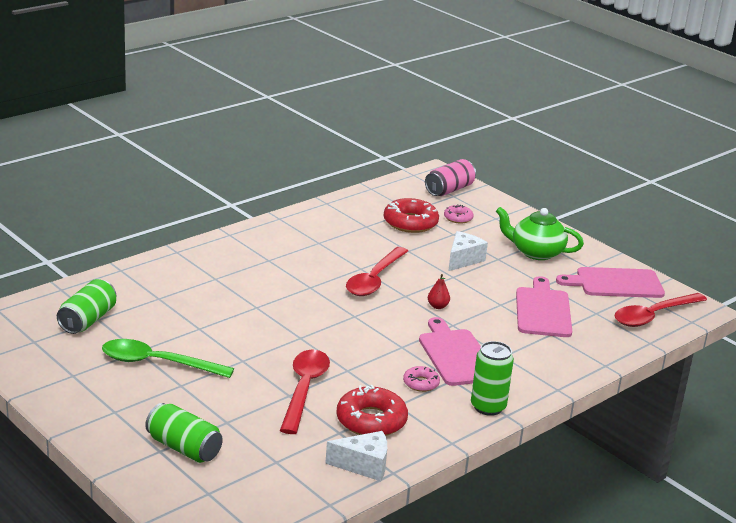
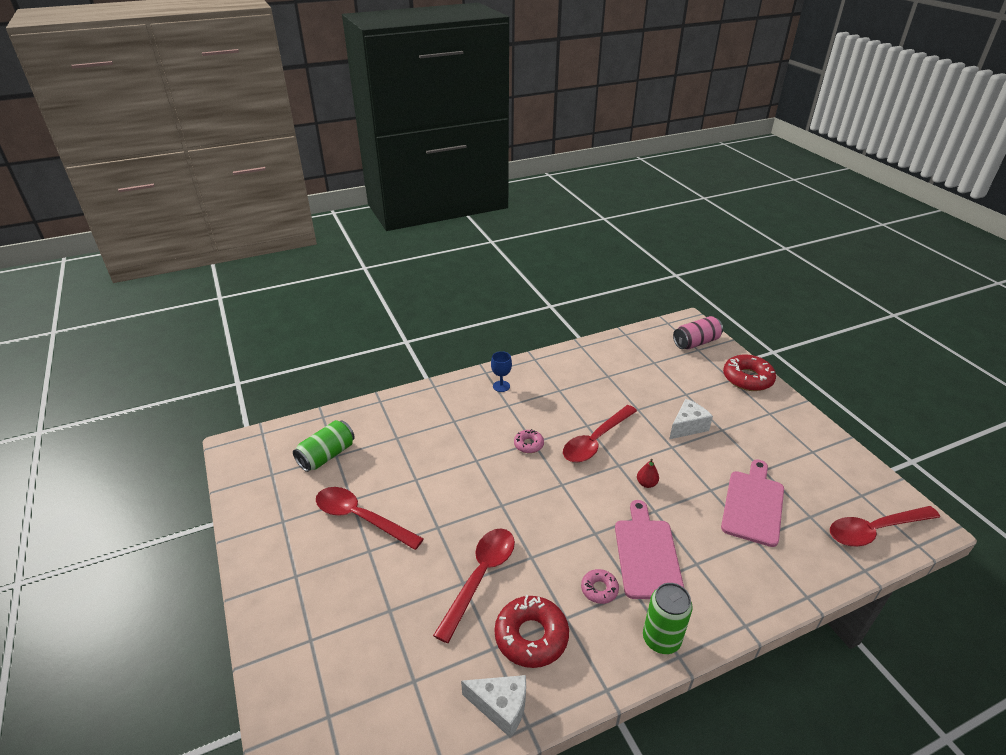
camera: 20 degrees right, 10 degrees up
green spoon [102,339,234,378] -> red spoon [316,487,424,550]
green can [145,403,223,463] -> none
red donut [384,198,439,233] -> red donut moved to [723,355,776,391]
pink donut [444,204,474,224] -> pink donut moved to [514,429,544,453]
green teapot [496,207,584,260] -> none
pink cutting board [556,267,665,298] -> none
none -> blue goblet [491,351,512,392]

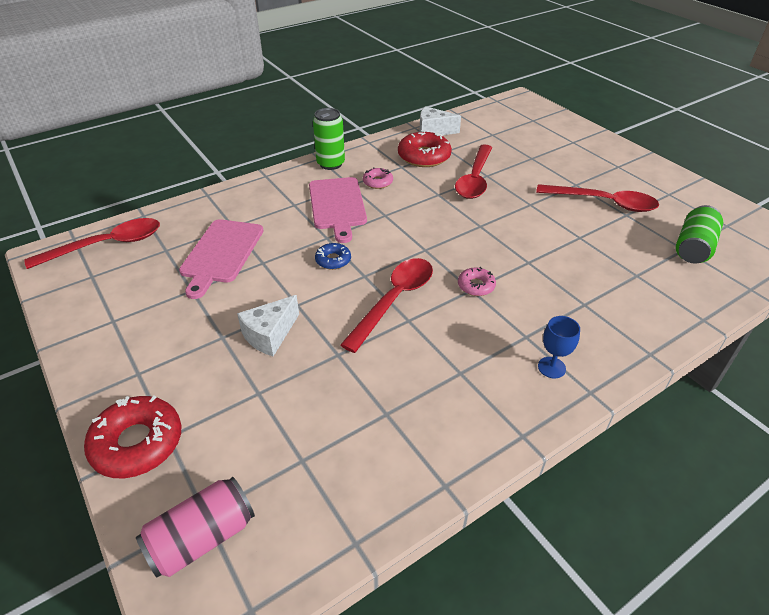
camera: 170 degrees right, 5 degrees up
red pear [637,459,659,488] -> blue donut [315,243,351,270]

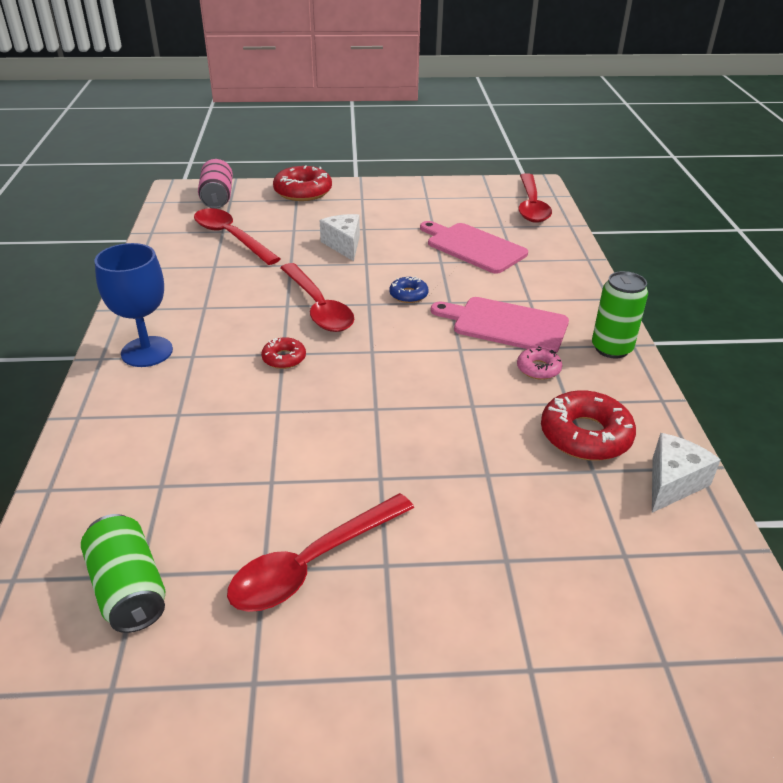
camera: 120 degrees right, 5 degrees down
red spoon [455,144,492,199] -> red spoon moved to [194,208,281,265]
pink donut [458,267,496,296] -> red donut [261,337,306,369]
blue goblet [538,316,580,378] -> blue goblet [94,243,173,367], size x1.81

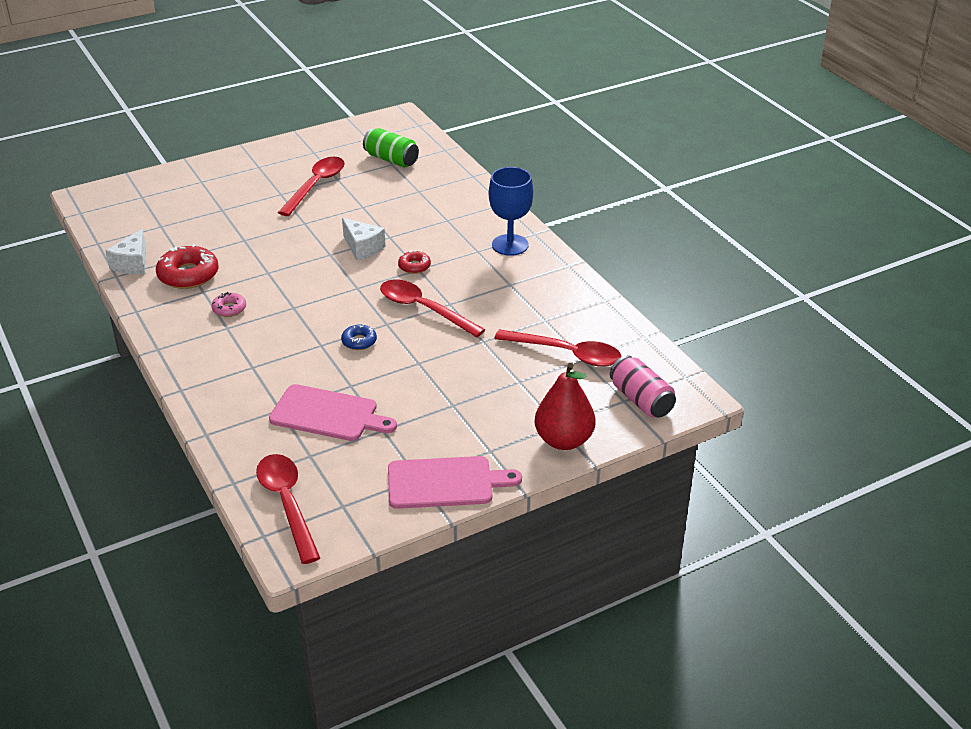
camera: 155 degrees right, 0 degrees up
red donut [273,165,332,201] -> red pear [535,363,596,450]
white cheese [320,214,360,261] -> white cheese moved to [342,218,386,261]
pink cutting board [431,297,569,353] -> pink cutting board moved to [388,456,522,509]
green can [592,271,648,359] -> none

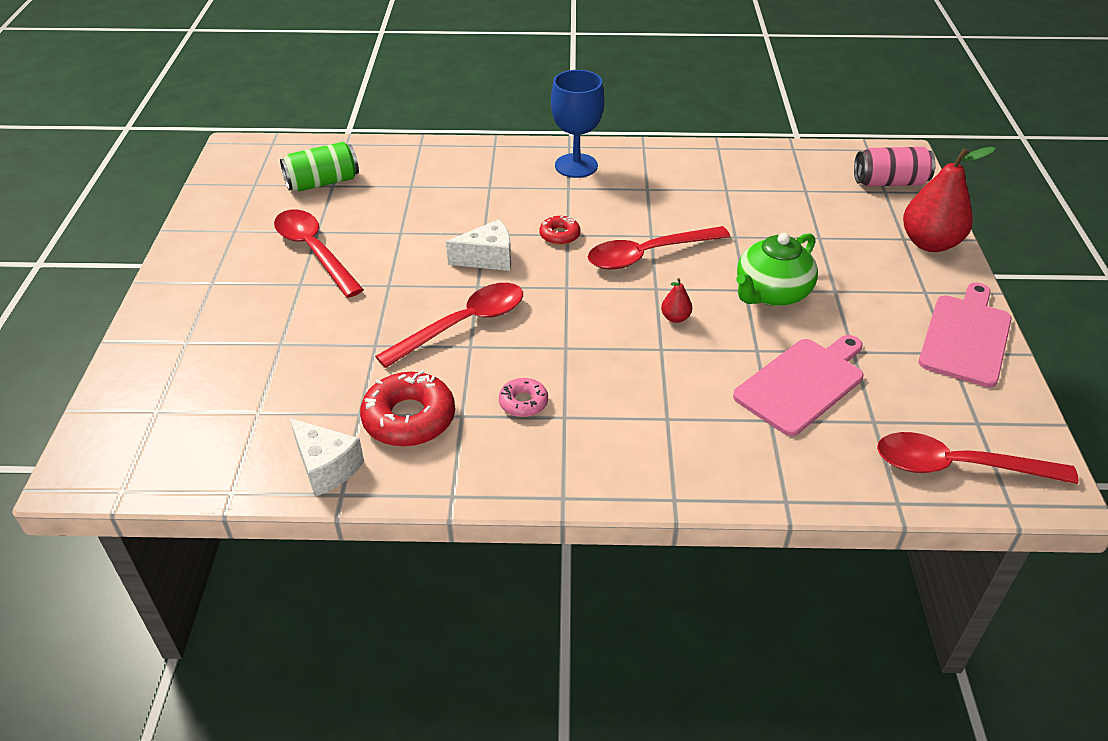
camera: 60 degrees left, 5 degrees up
blue donut [341,324,377,350] -> red pear [661,278,692,323]
red spoon [494,329,622,367] -> red spoon moved to [375,283,523,368]
none -> green teapot [736,233,818,306]

